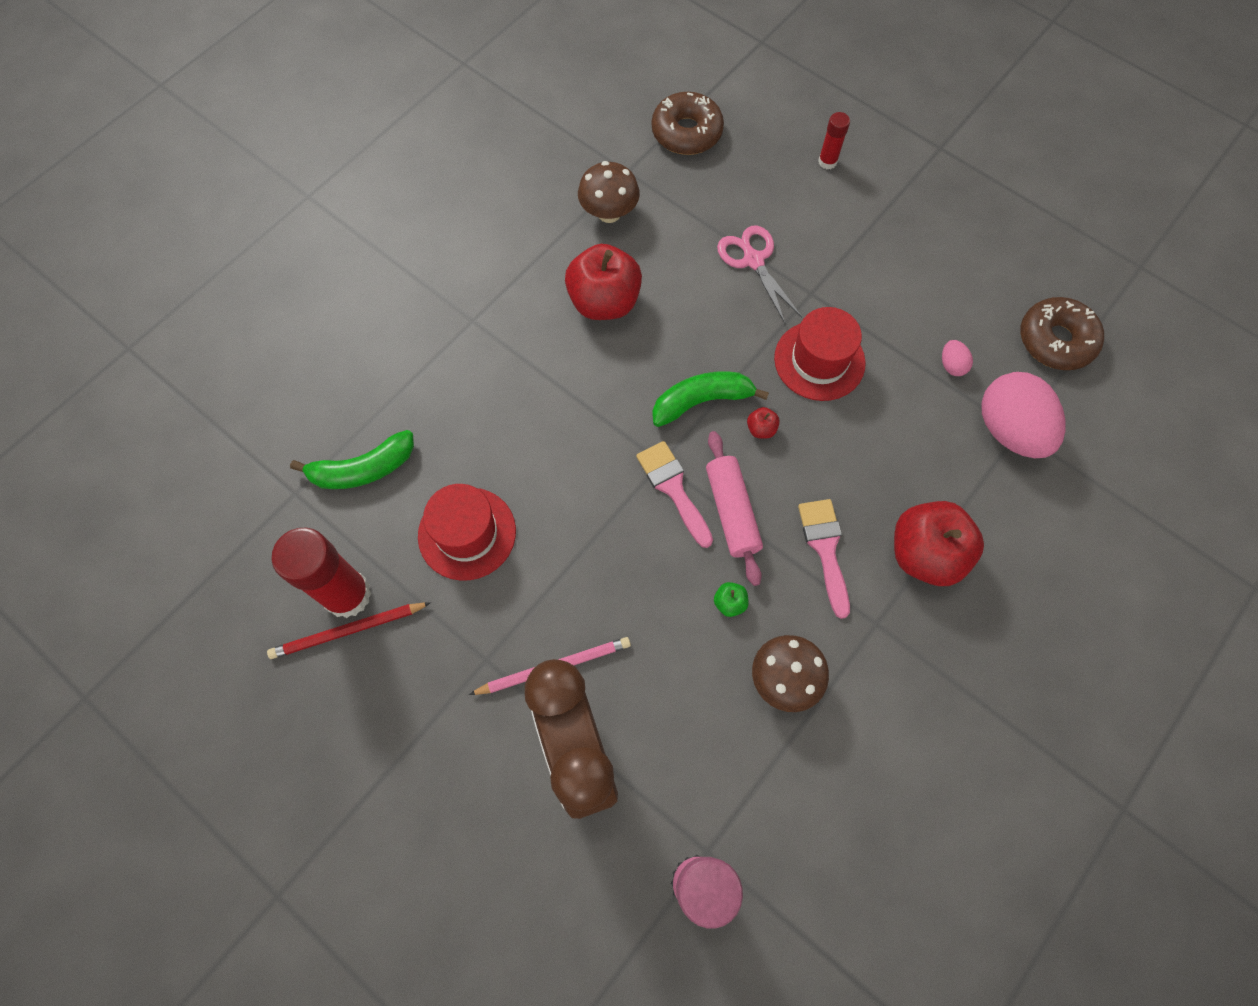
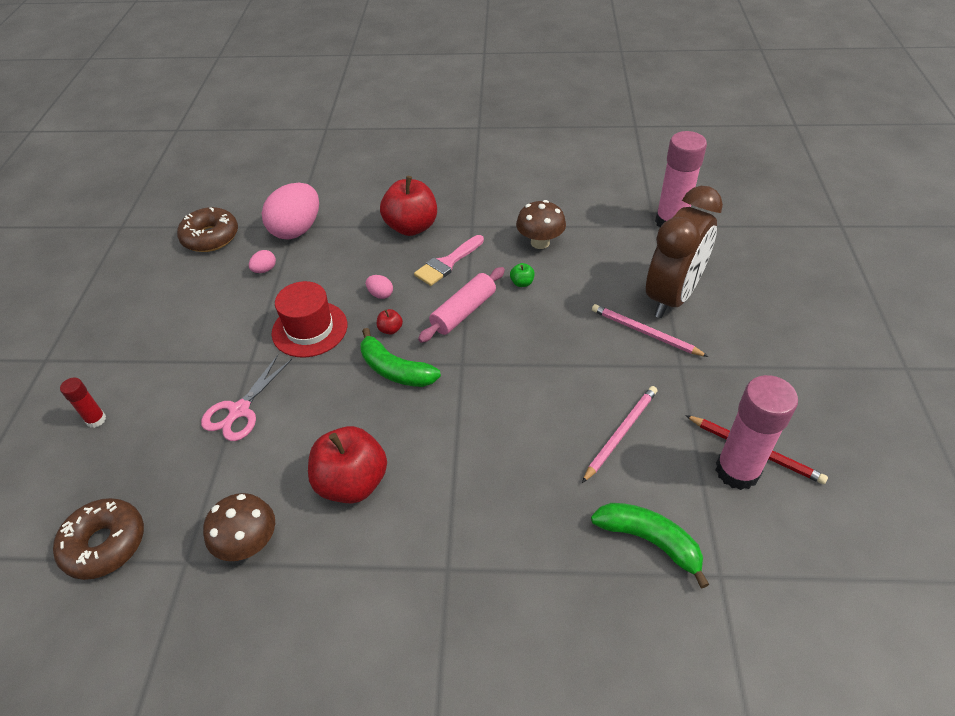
camera: 125 degrees left, 20 degrees down
red glue stick [271,528,372,618] -> pink glue stick [716,375,798,490]
red hat [418,484,516,581] -> pink pencil [582,386,657,483]
pink brush [636,441,713,548] -> none
none -> pink egg [366,275,393,299]

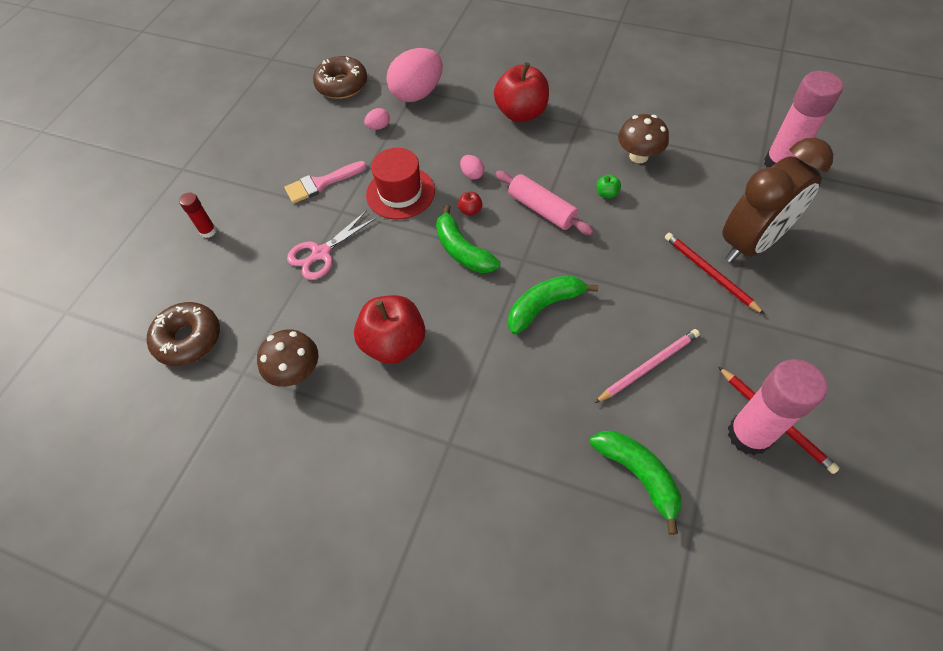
camera: 20 degrees right, 10 degrees up
pink brush [414,235,484,286] -> pink brush moved to [285,161,367,204]
pink rolling pin [418,267,505,343] -> pink rolling pin turned 75 degrees clockwise [496,171,594,235]
pink pencil [592,304,709,357] -> red pencil [665,233,764,314]
none -> green banana [508,275,598,335]

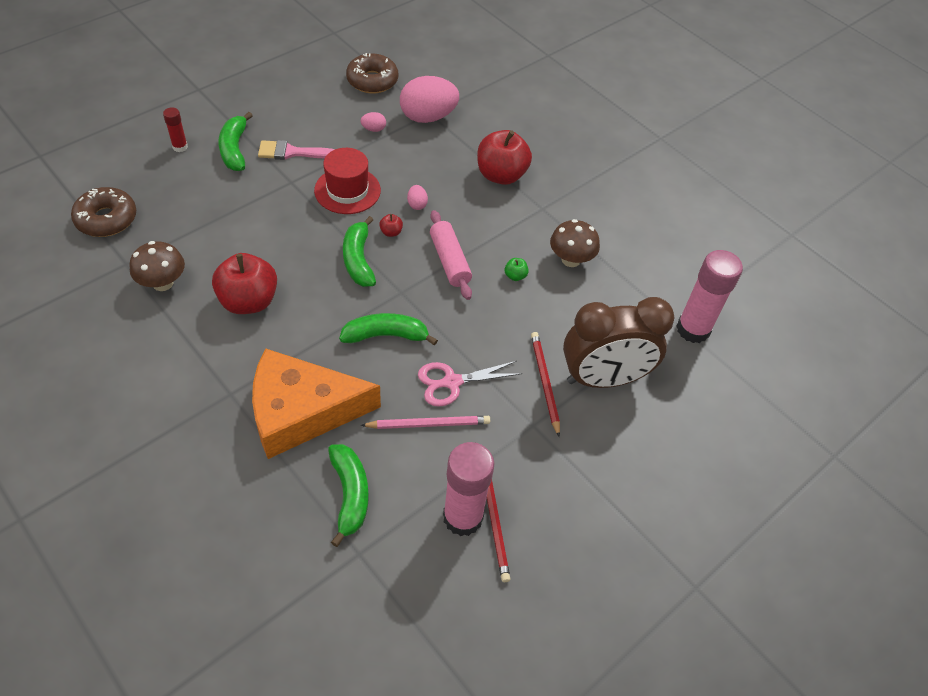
camera: 20 degrees right, 5 degrees down
pink scissors [287,210,377,280] -> pink scissors moved to [418,361,522,407]
none -> green banana [218,112,253,171]
none -> orange cheese [252,348,381,459]

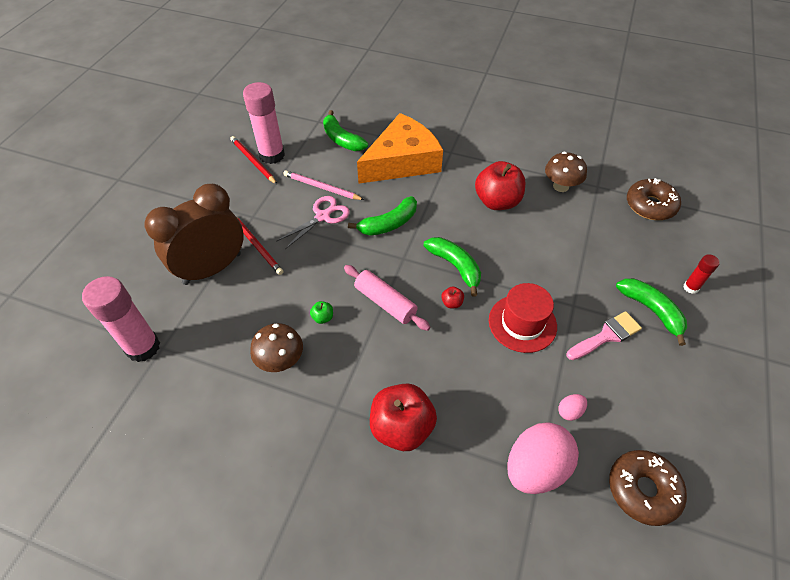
camera: 155 degrees right, 0 degrees up
pink pencil [361,416,490,429] -> pink pencil turned 60 degrees clockwise [283,170,364,200]
pink egg [407,185,428,210] -> none

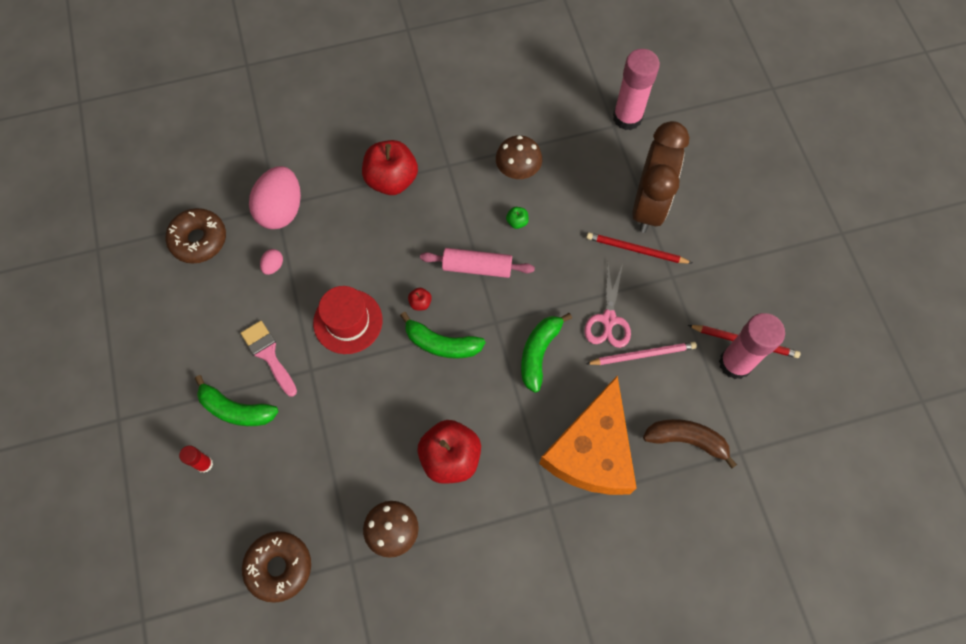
camera: 145 degrees right, 15 degrees up
green banana [323,110,368,151] -> brown banana [643,419,737,469]
pink brush [567,311,642,360] -> pink brush turned 120 degrees clockwise [241,321,297,397]

